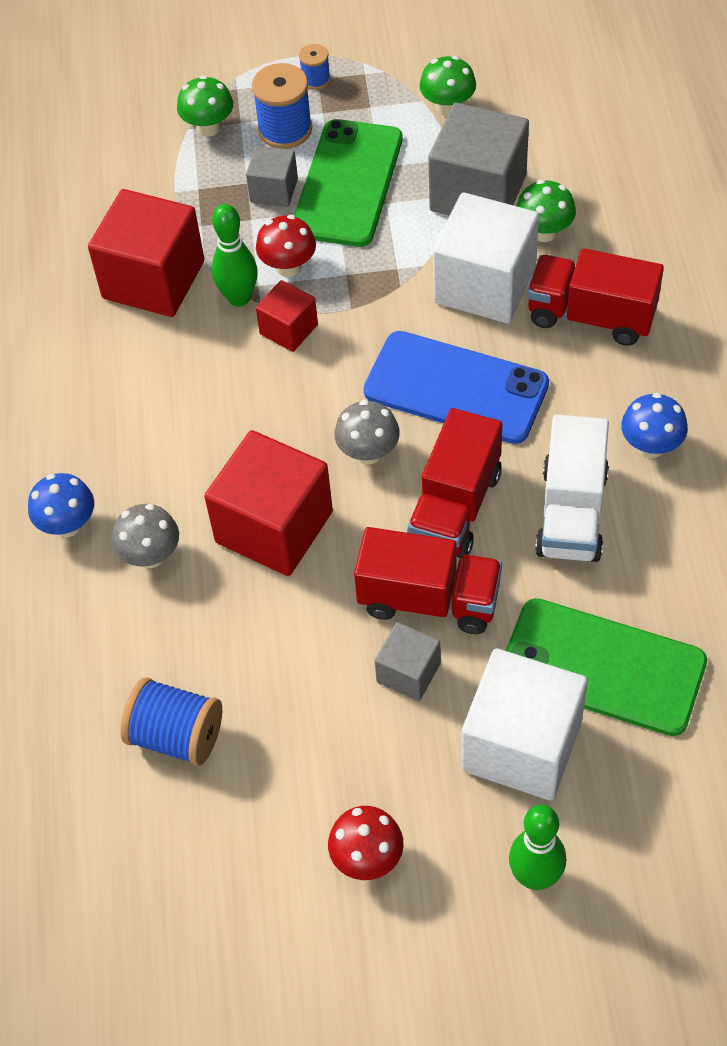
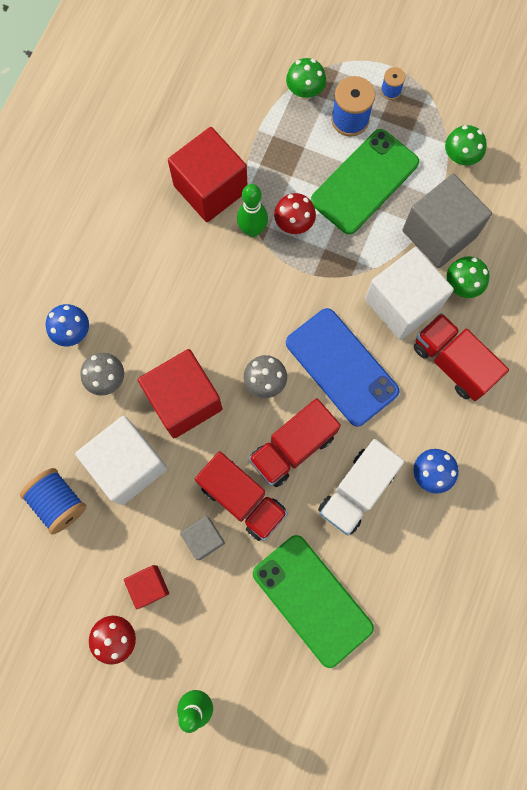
camera: 25 degrees right, 20 degrees up
grey cube [246,146,298,207] -> none
red cube [256,280,318,352] -> red cube moved to [124,565,169,609]
white cube [462,648,588,801] -> white cube moved to [75,416,168,505]

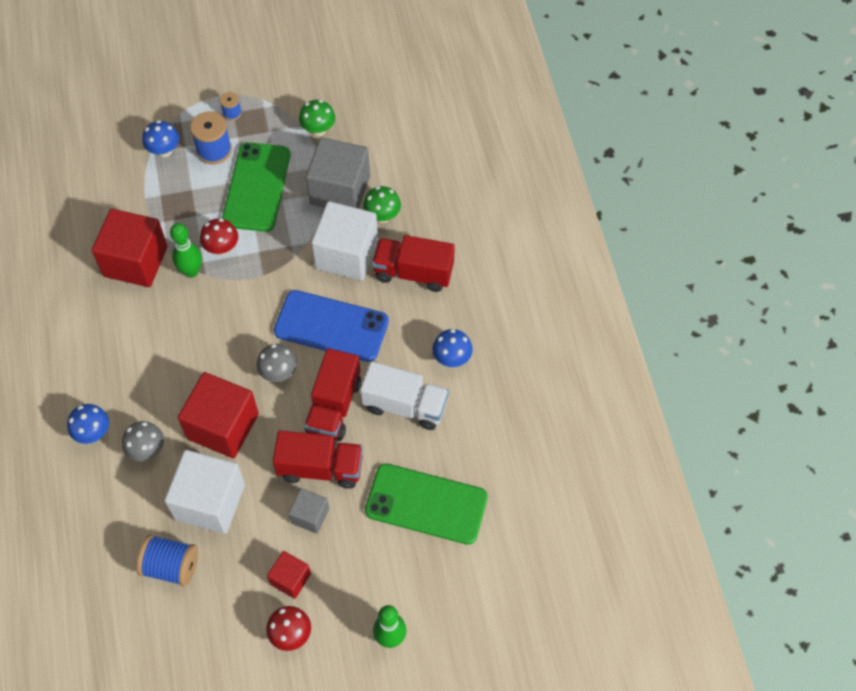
camera: 35 degrees left, 15 degrees down
green mushroom [286,58,326,100] -> blue mushroom [142,120,179,157]
white truck [318,439,405,536] -> white truck turned 75 degrees counterclockwise [360,361,449,430]

